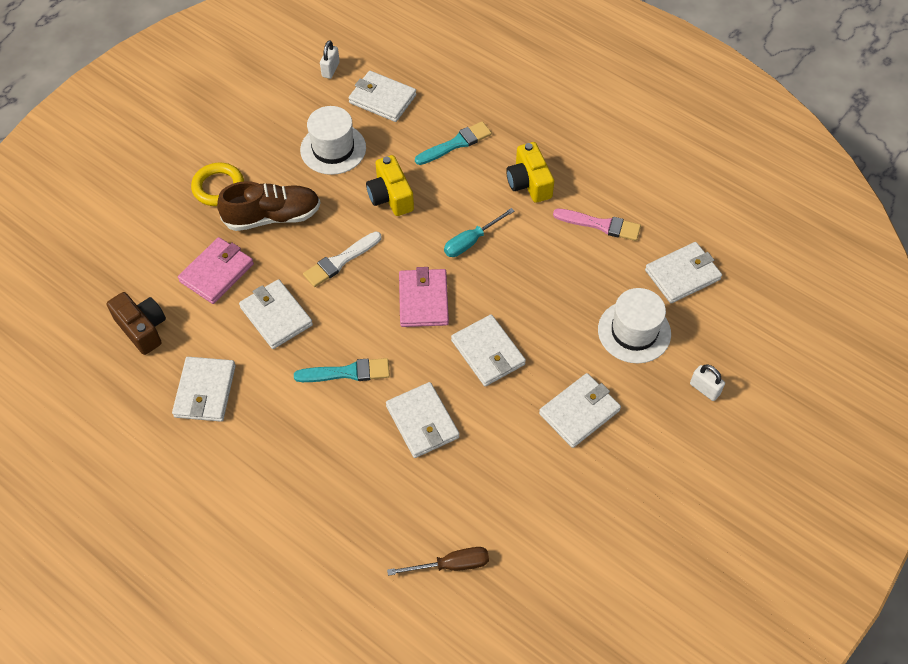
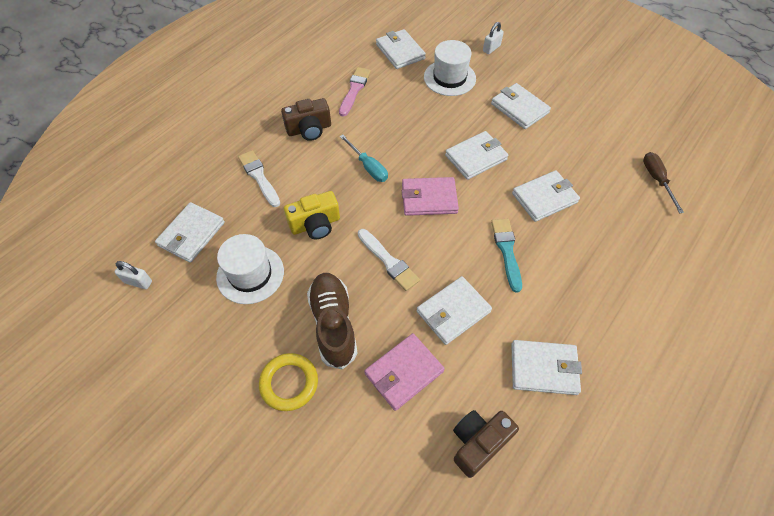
camera: 90 degrees left, 0 degrees up
pink wallet [178,237,254,304] -> pink wallet turned 75 degrees counterclockwise [364,333,445,411]
turquoise brush [415,121,492,165] -> white brush [238,150,280,207]
yellow camera [506,142,554,203] -> brown camera [281,98,331,141]

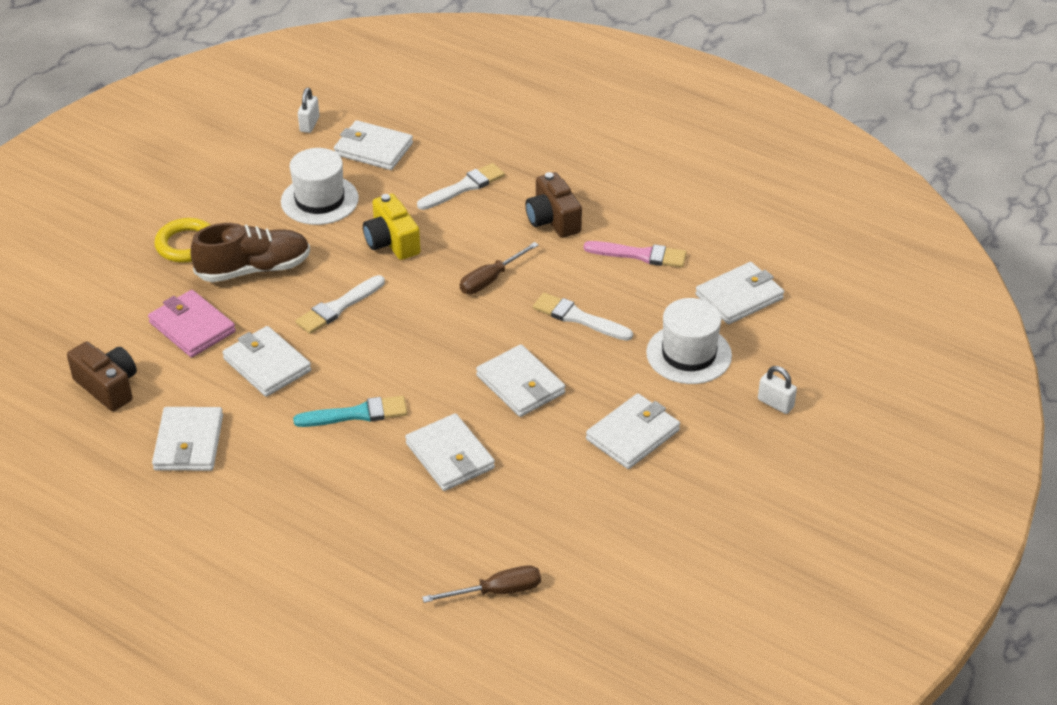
camera: 85 degrees right, 15 degrees down
turquoise screwdriver [340,135,388,182] -> brown screwdriver [460,242,539,294]
pink wallet [402,177,459,216] -> none
none -> white brush [533,293,633,341]

